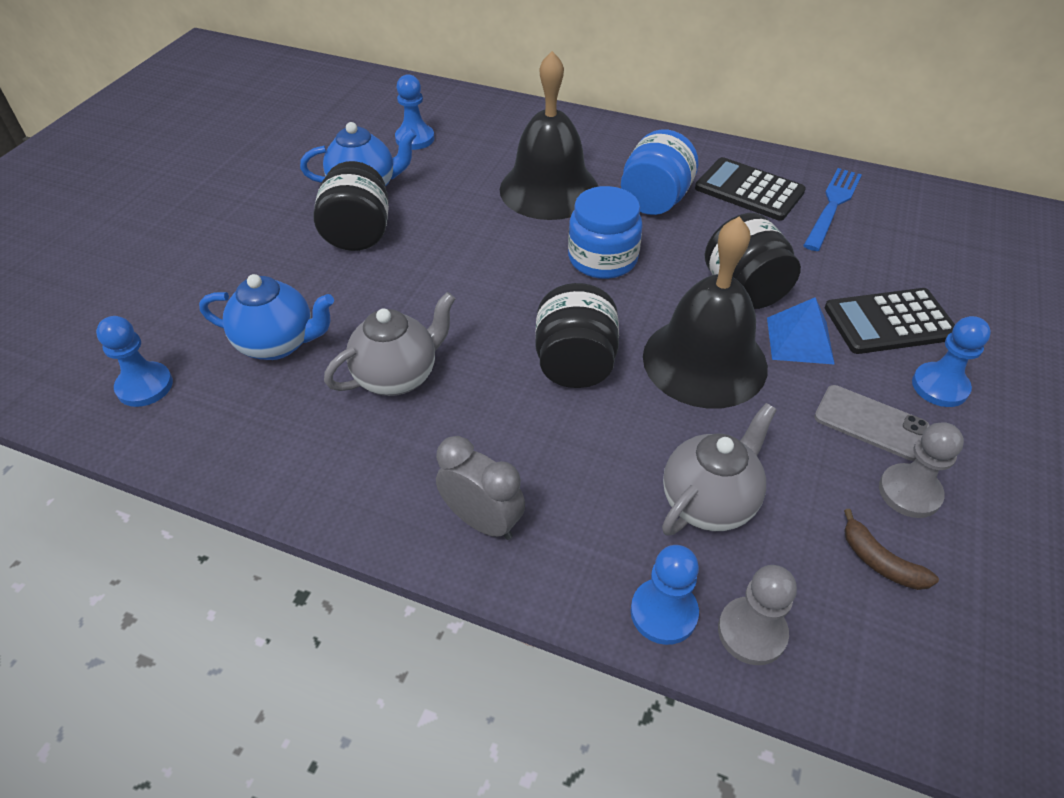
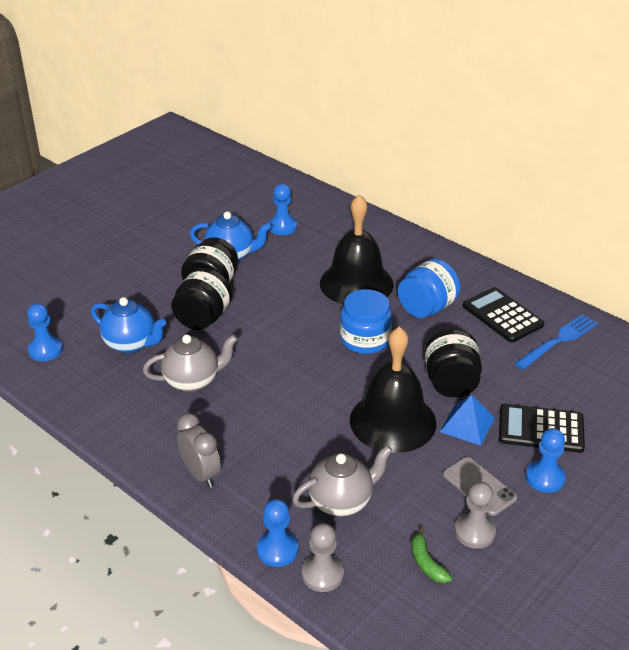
camera: 20 degrees right, 10 degrees down
black jar [535,283,619,388] -> black jar moved to [171,267,232,330]
brown banana [844,509,939,590] -> green banana [411,527,452,583]

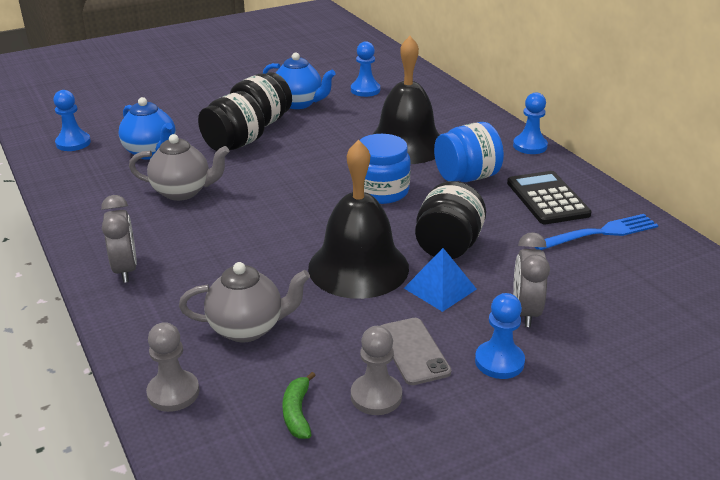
camera: 20 degrees right, 5 degrees down
blue pawn [257,499,298,567] -> blue pawn moved to [513,92,548,154]
black calculator [499,404,585,453] -> grey clock [513,232,550,327]

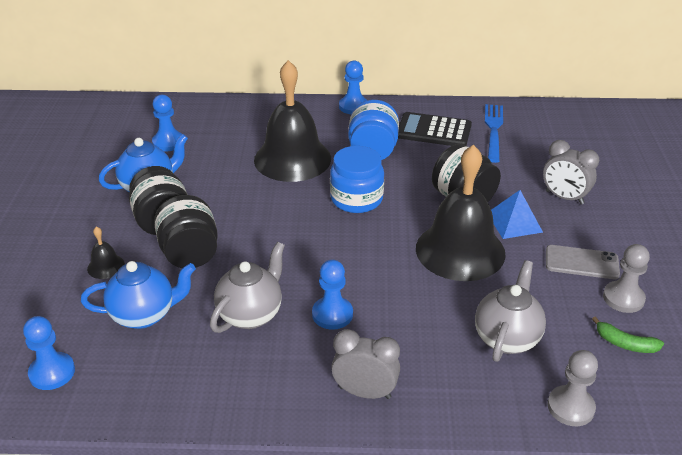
camera: 60 degrees left, 5 degrees up
blue pawn [475,293,525,379] -> blue pawn moved to [312,259,353,330]
none -> black bell [87,226,125,279]

